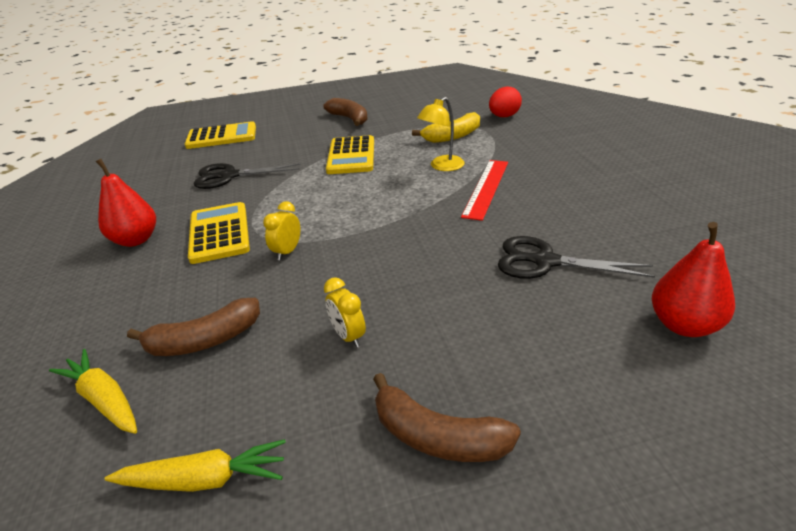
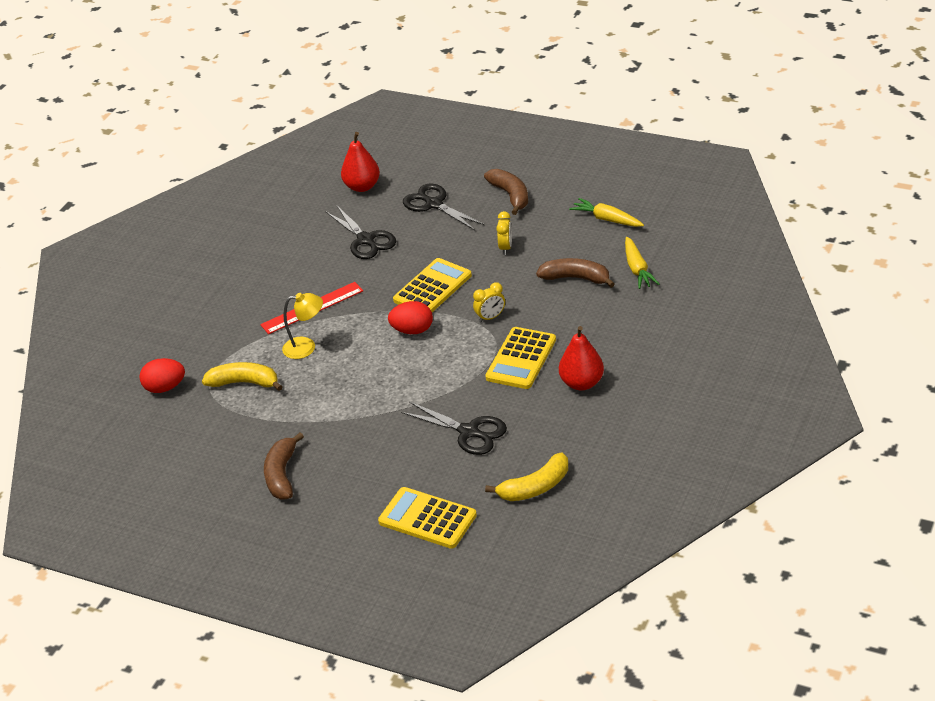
camera: 140 degrees left, 5 degrees up
yellow calculator [326,135,374,174] -> yellow calculator moved to [393,258,472,312]
none -> red egg [388,301,433,334]
none -> black scissors [403,183,485,230]
none -> yellow banana [485,453,568,501]

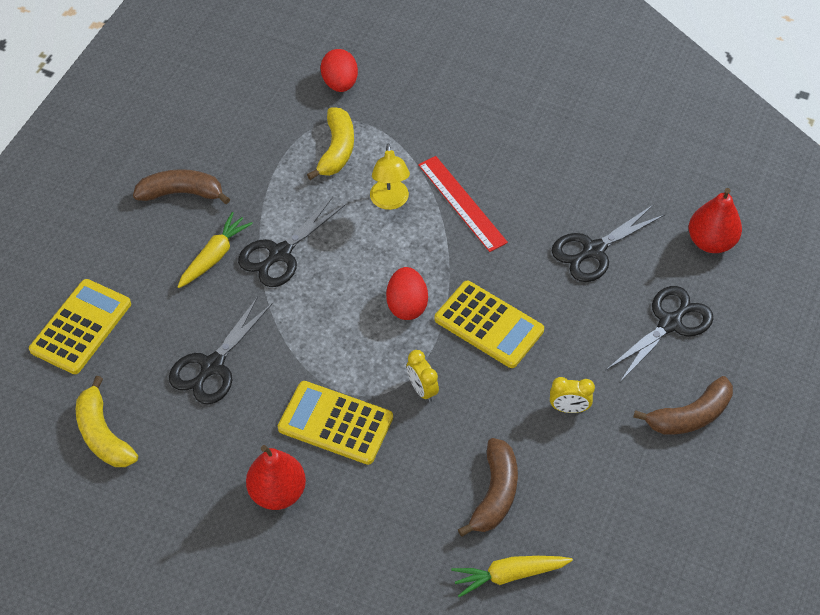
camera: 85 degrees right, 15 degrees up
yellow carrot [569,198,644,227] -> yellow carrot moved to [177,212,253,288]
none -> black scissors [238,197,345,287]

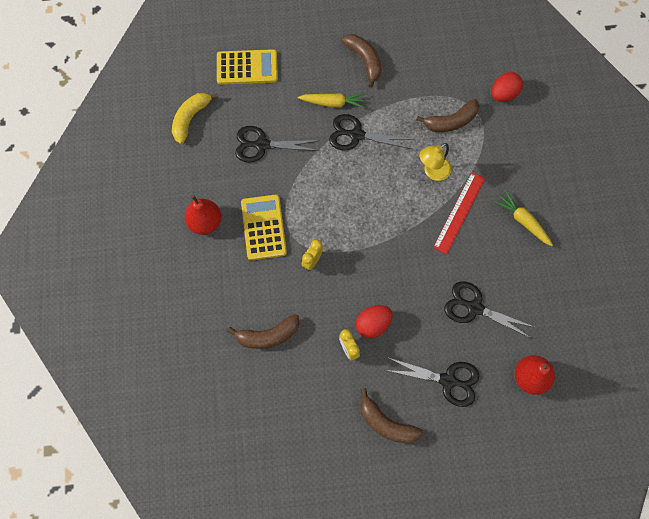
camera: 60 degrees right, 15 degrees up
yellow banana [307,107,354,180] -> brown banana [416,99,479,132]
red egg [386,267,428,320] -> red egg moved to [356,305,393,338]
yellow calculator [435,281,544,368] -> none
yellow carrot [451,556,573,597] -> yellow carrot moved to [494,191,553,246]

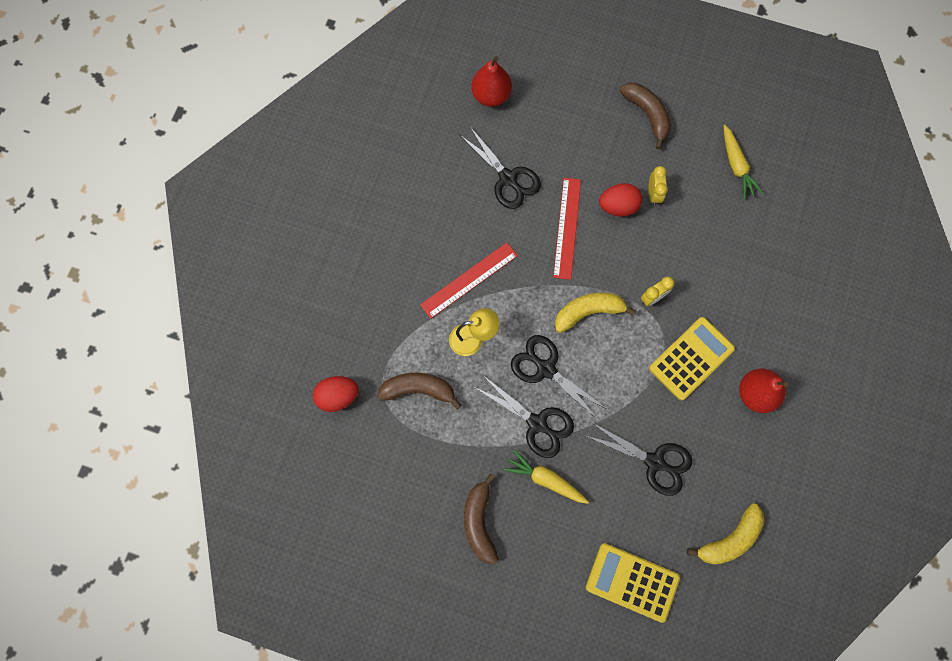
camera: 155 degrees left, 5 degrees up
brown banana [227,314,299,349] -> none
yellow calculator [241,194,287,260] -> yellow calculator turned 150 degrees counterclockwise [649,317,735,400]
black scissors [385,358,479,407] -> black scissors moved to [511,335,608,420]
yellow carrot [494,191,553,246] -> yellow carrot moved to [724,125,763,199]
none -> red ruler [553,178,581,280]
none -> yellow banana [555,293,636,333]

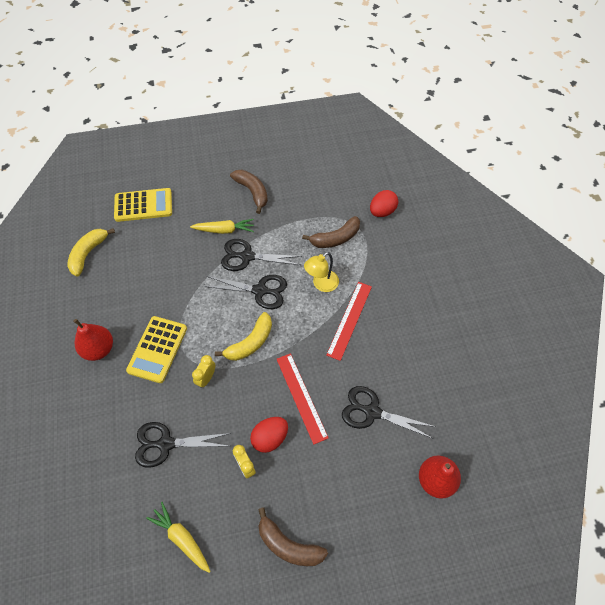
camera: 150 degrees right, 15 degrees down
black scissors [586,422,692,496] -> black scissors moved to [135,422,231,468]

